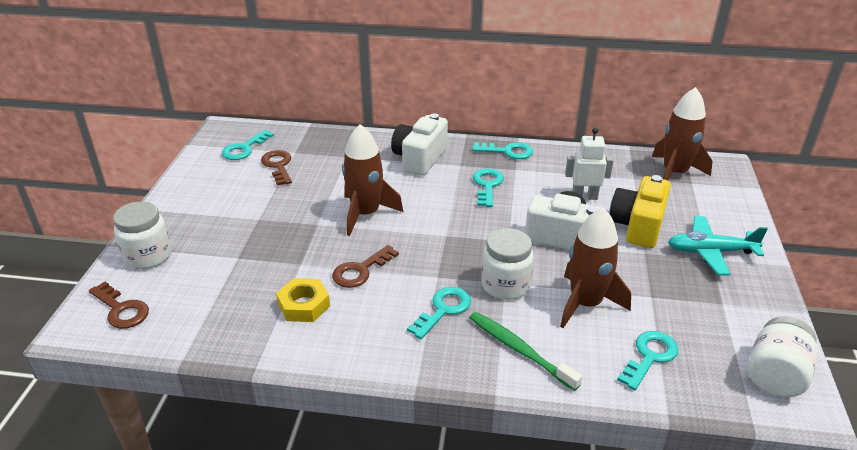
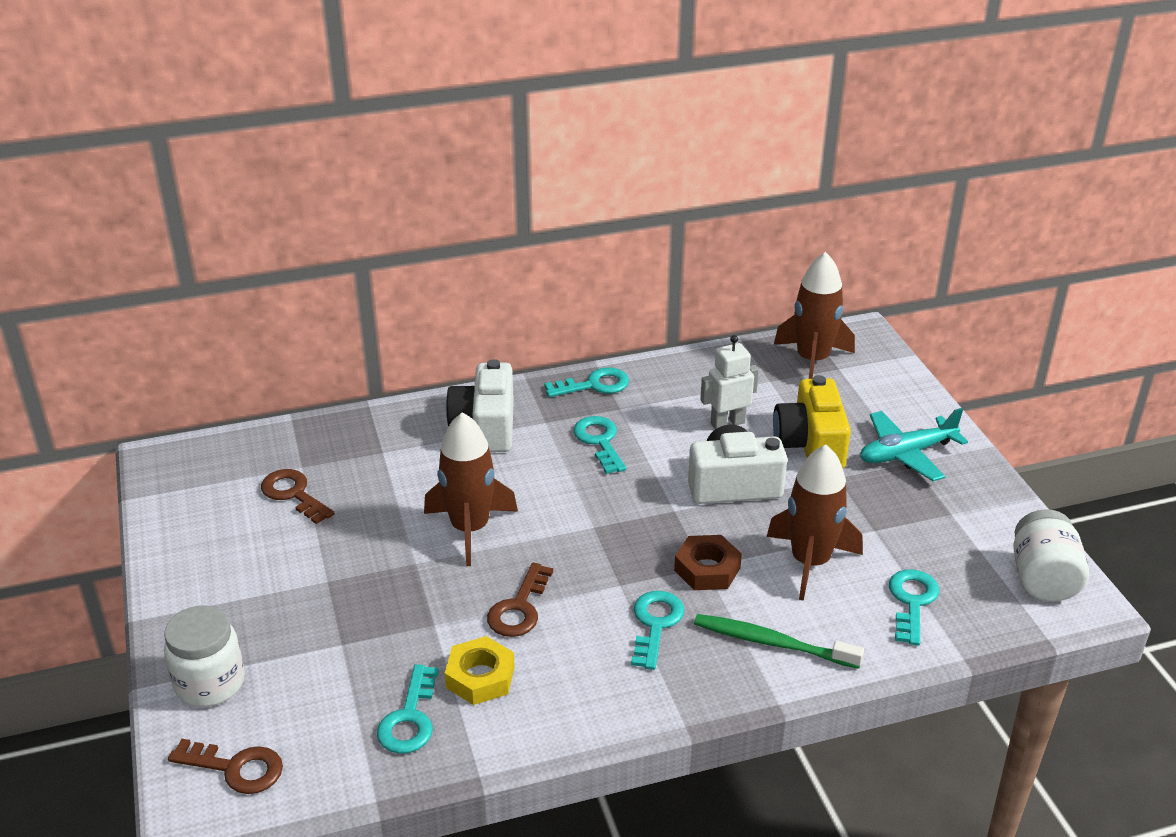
camera: 25 degrees left, 0 degrees up
turquoise key [222,130,274,160] -> turquoise key moved to [377,664,439,754]
white jar [481,228,534,300] -> brown nut [674,535,742,590]

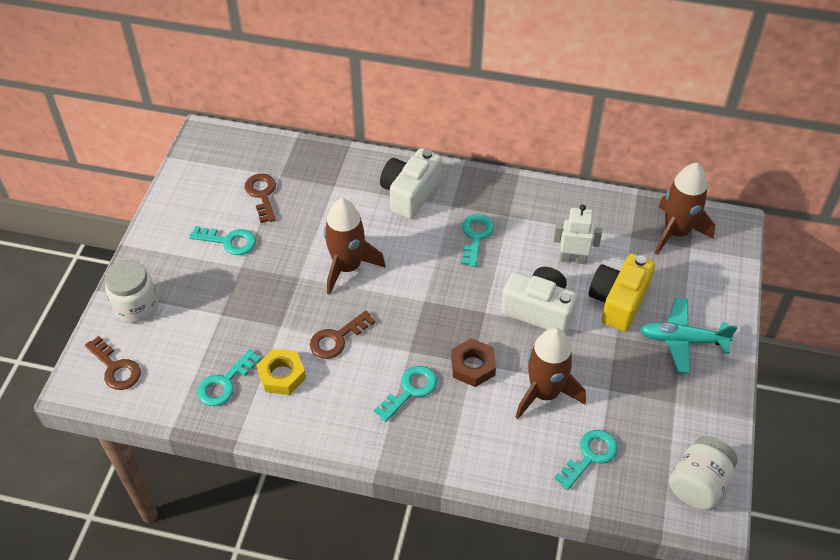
camera: 30 degrees right, 15 degrees up
turquoise key [544,368,629,397] -> turquoise key moved to [189,226,256,255]
green toothbrush [694,614,864,669] -> none

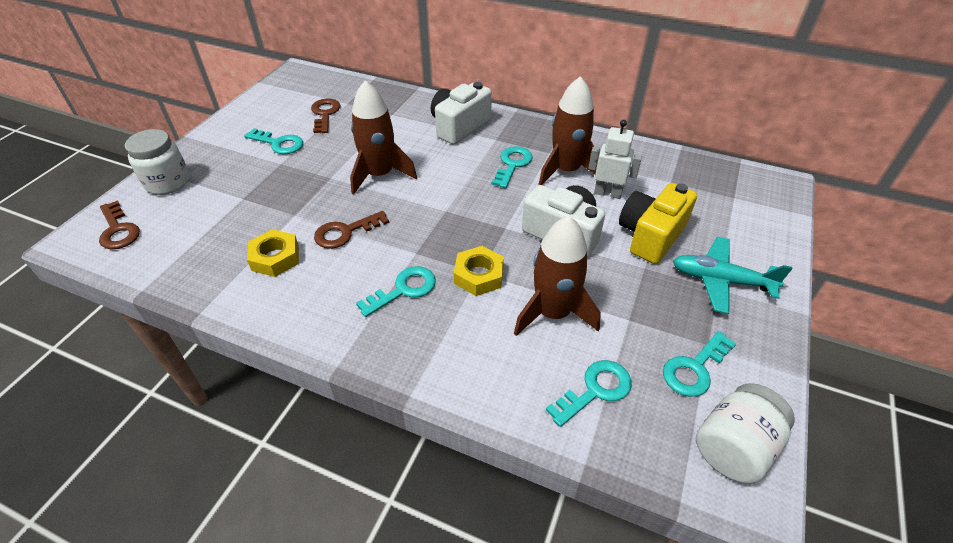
camera: 10 degrees right, 5 degrees down
turquoise key [197,349,261,406] -> turquoise key moved to [663,331,736,397]
brown nut [451,338,496,387] -> yellow nut [454,246,504,296]
brown rocket [655,163,715,255] -> brown rocket moved to [538,76,599,185]

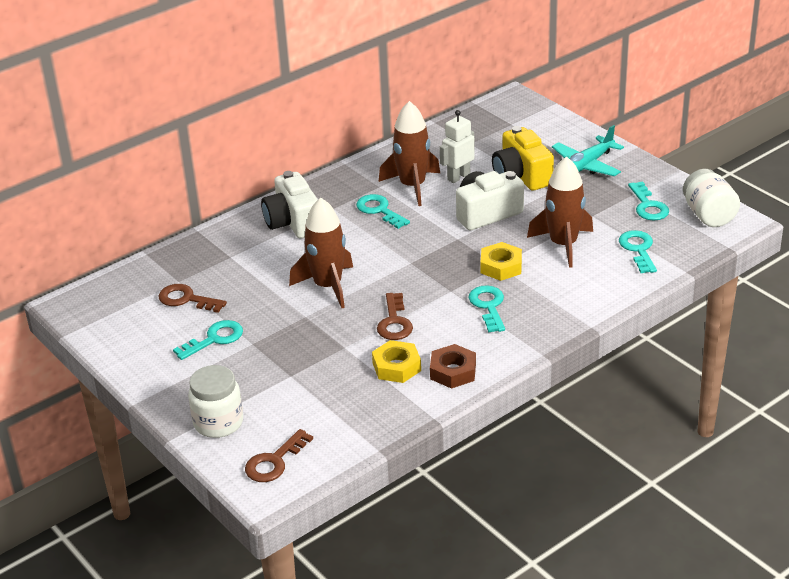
camera: 60 degrees left, 10 degrees down
brown key [99,201,140,249] -> brown key turned 135 degrees clockwise [245,429,313,482]
none -> brown nut [430,344,476,389]

